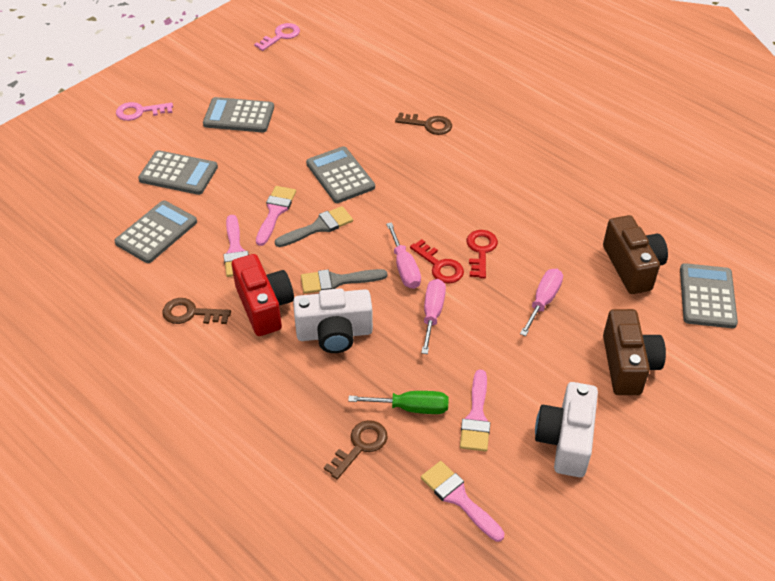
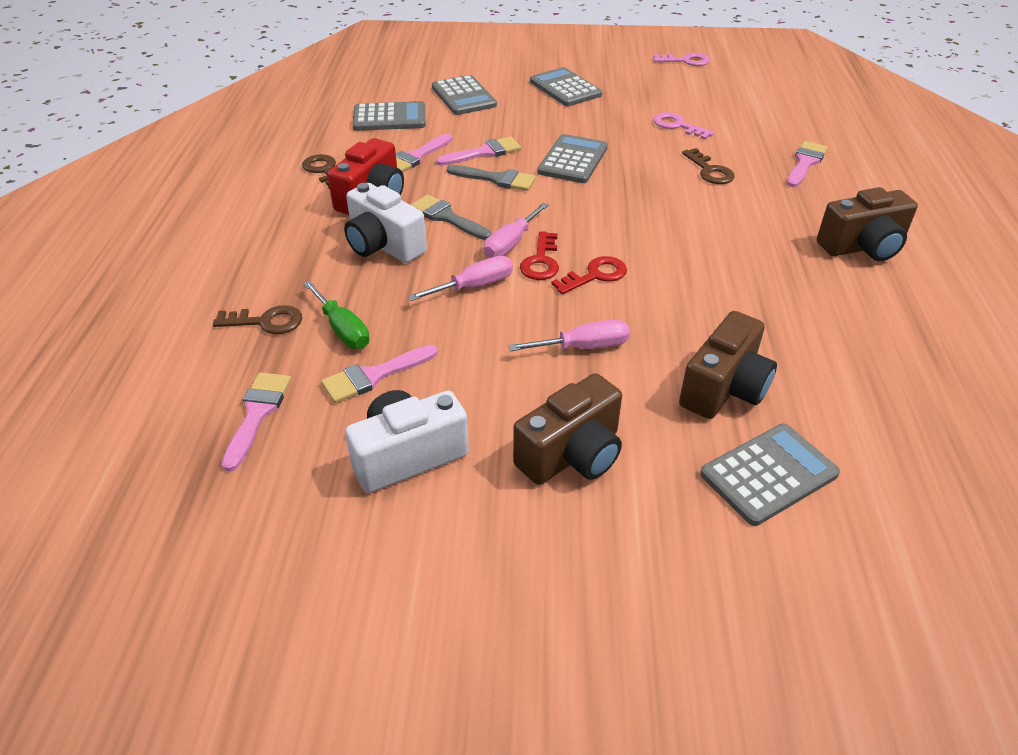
camera: 50 degrees right, 5 degrees down
pink key [116,102,173,121] -> pink key moved to [653,112,714,140]
none -> pink brush [787,141,828,187]
none -> brown camera [817,187,918,261]

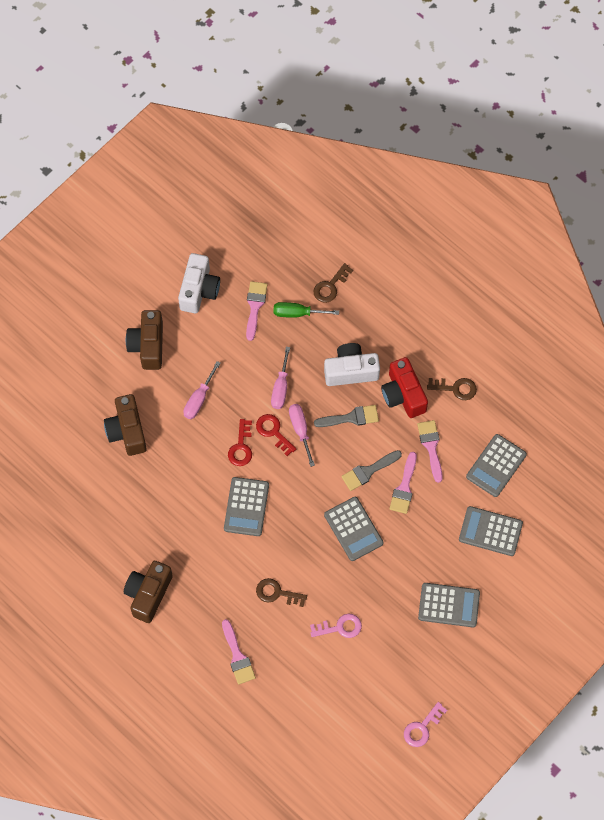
camera: 130 degrees right, 25 degrees up
pink brush [222,372,291,472] -> none
grey calculator [700,424,840,526] -> grey calculator moved to [224,477,269,536]

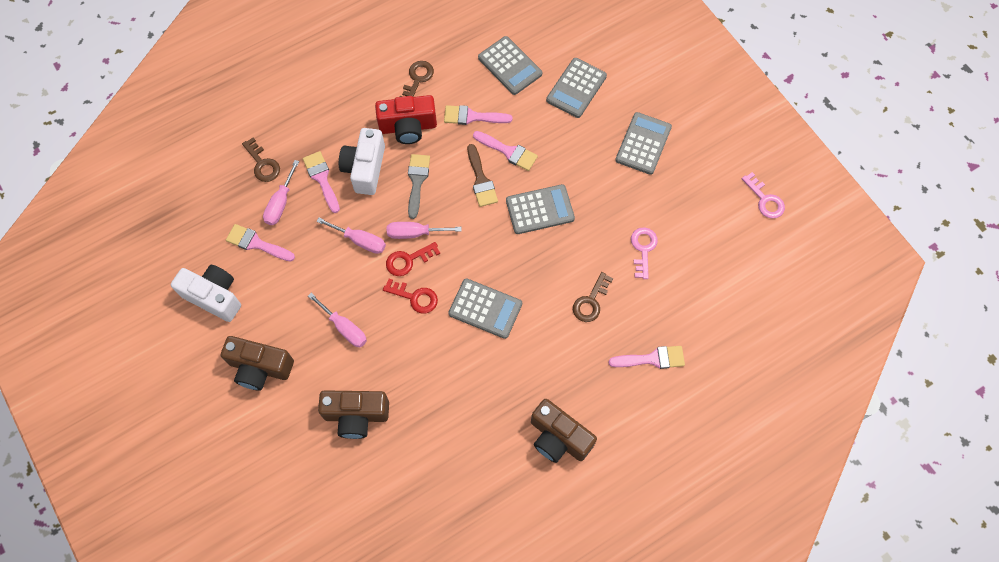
camera: 75 degrees left, 0 degrees up
green screwdriver [273,302,339,318] -> pink screwdriver [263,160,299,225]
grey brush [341,450,402,491] -> brown brush [467,144,498,207]
none -> pink brush [303,151,340,213]

